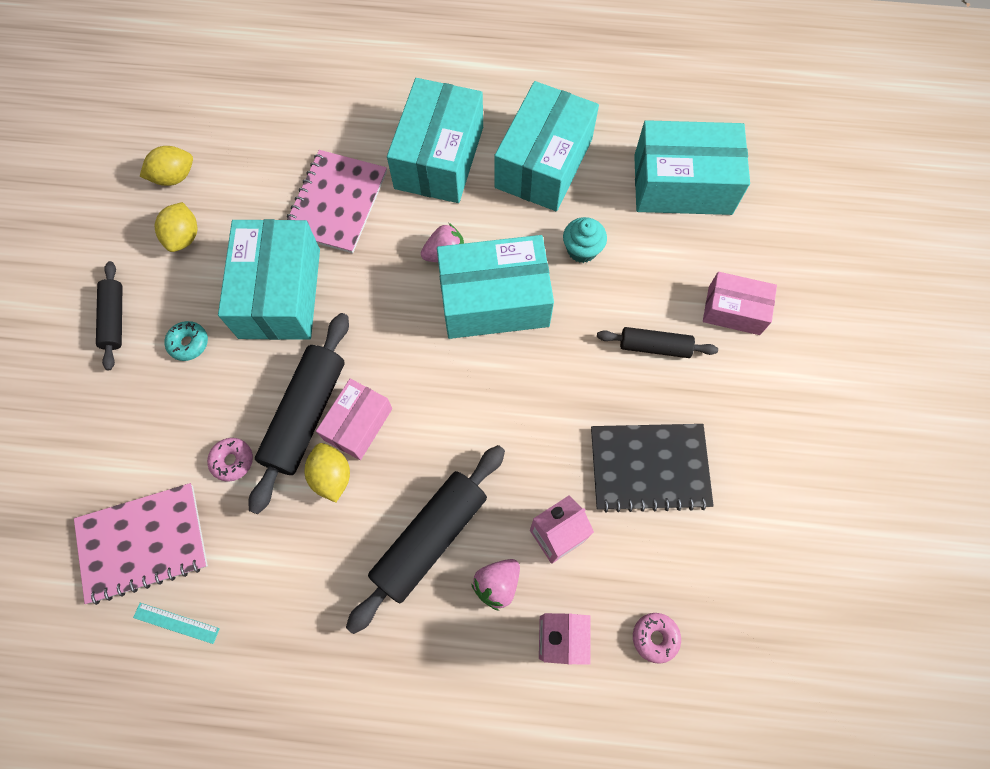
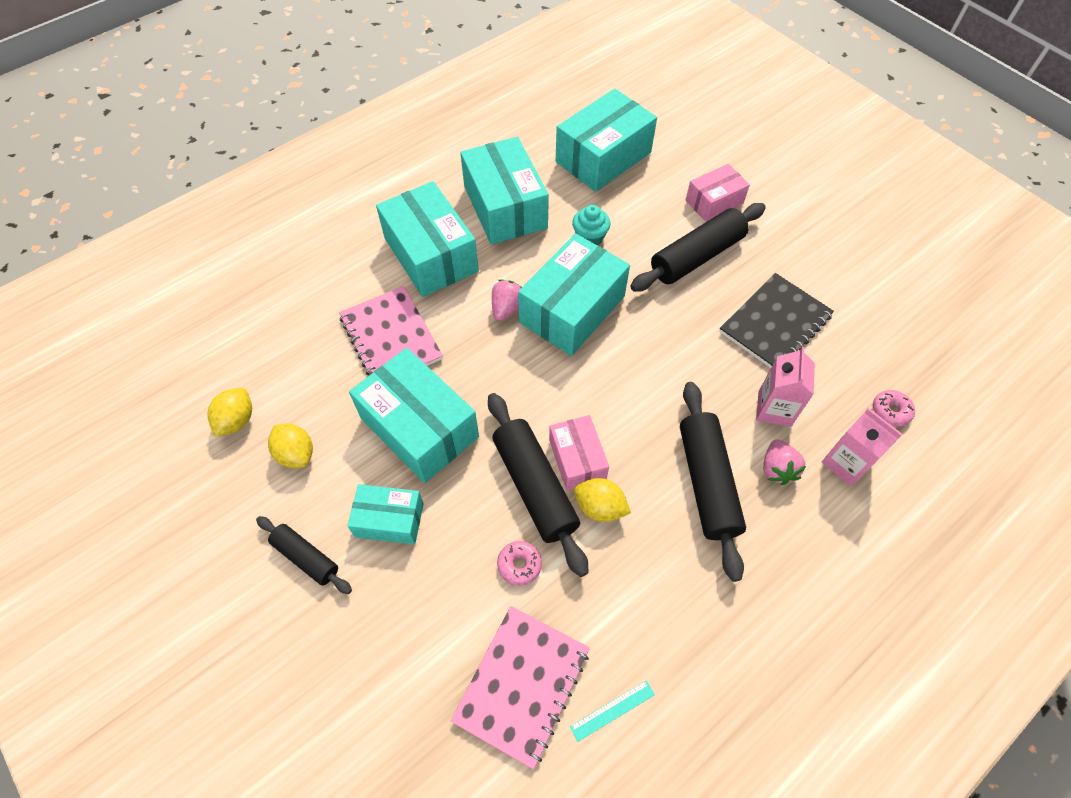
camera: 45 degrees left, 10 degrees down
turquoise donut [165,321,208,361] -> turquoise box [347,484,424,544]
black rolling pin [597,327,718,358] -> black rolling pin [630,203,766,292], size x1.74

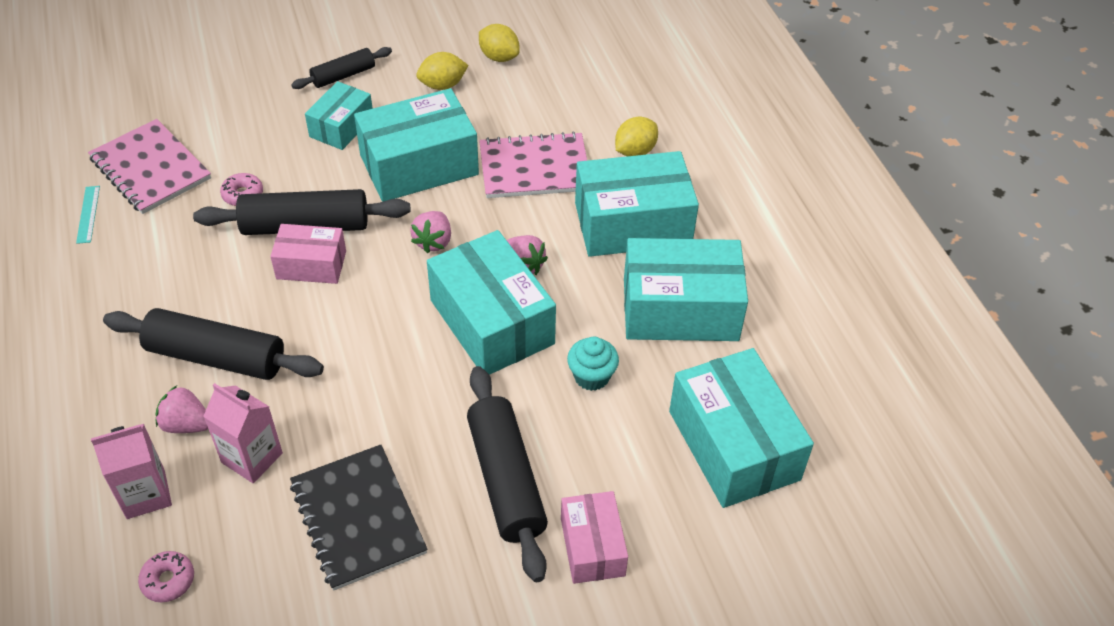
camera: 110 degrees right, 10 degrees down
yellow lemon [574,478,631,522] -> yellow lemon moved to [615,117,658,156]
none -> pink strawberry [410,211,451,254]

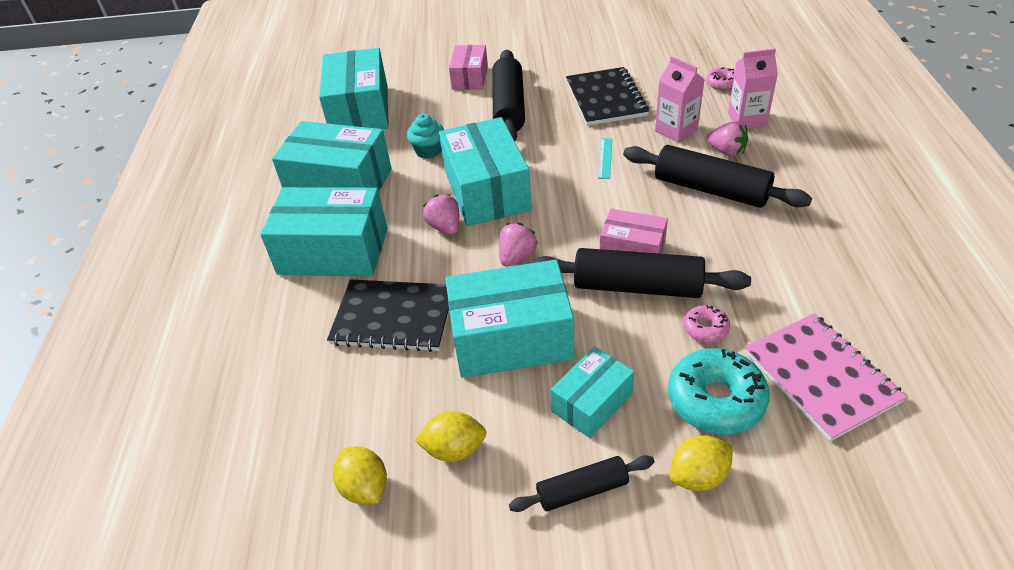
camera: 160 degrees left, 5 degrees down
turquoise ruler [76,186,100,244] -> turquoise ruler moved to [598,138,612,179]
pink notebook [479,132,587,198] -> black notebook [327,279,449,352]
yellow lemon [615,117,658,156] -> yellow lemon moved to [670,436,733,491]
none -> turquoise donut [668,348,770,434]

